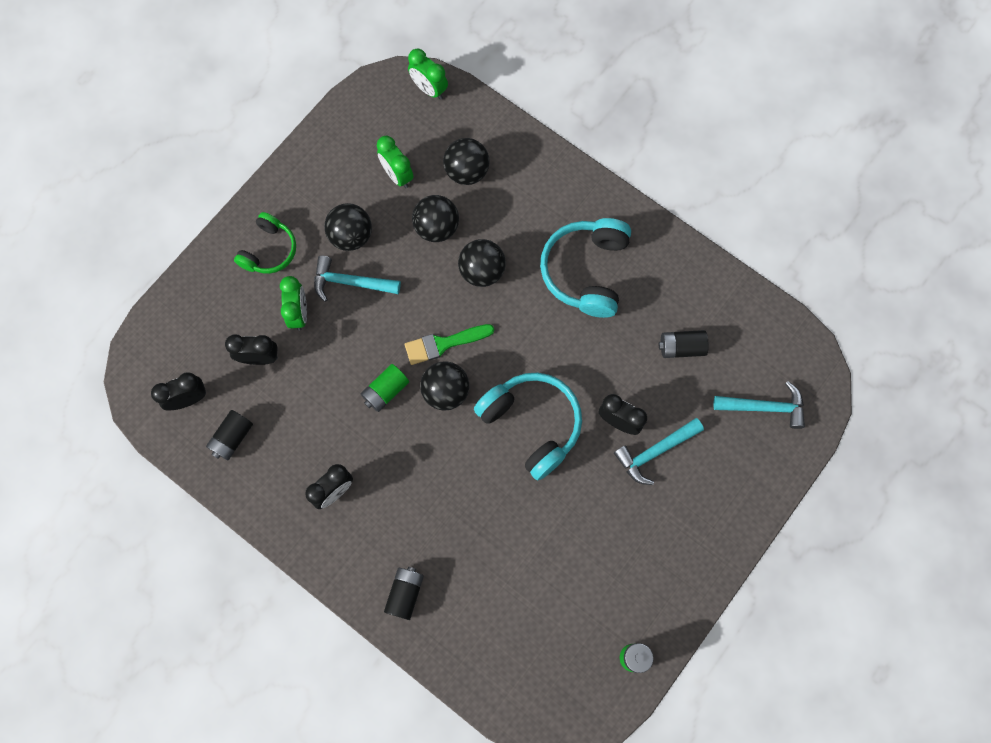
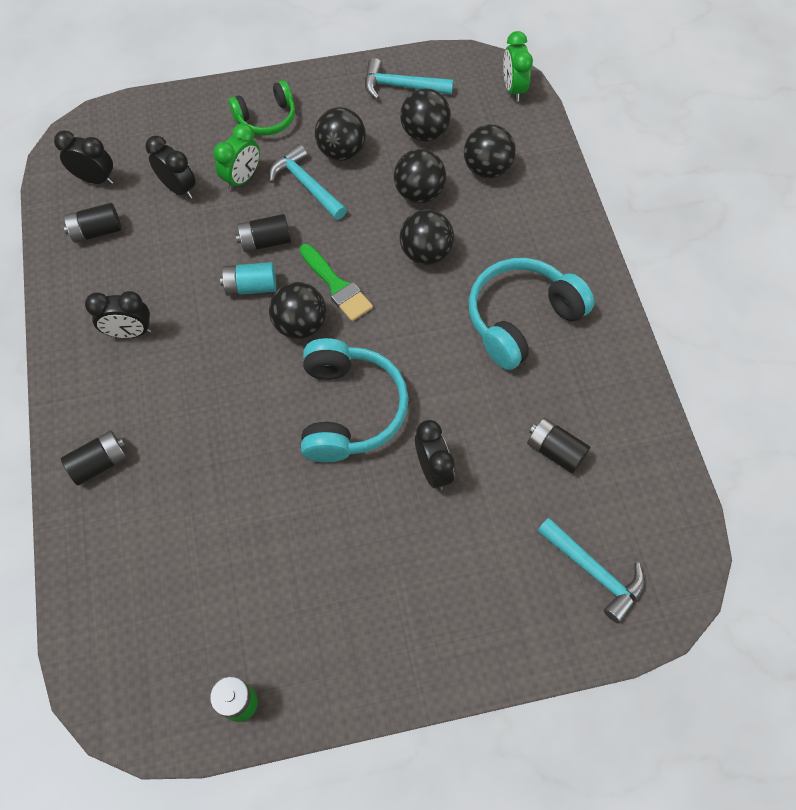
camera: 40 degrees right, 10 degrees down
green battery [361,364,409,412] -> turquoise battery [220,262,276,296]
green clock [377,136,414,188] -> black ball [400,88,451,142]
green brush [405,324,494,365] -> green brush turned 150 degrees counterclockwise [299,244,373,321]
turquoise hammer [614,418,704,485] -> turquoise hammer moved to [365,58,453,99]
none -> black battery [236,214,291,252]

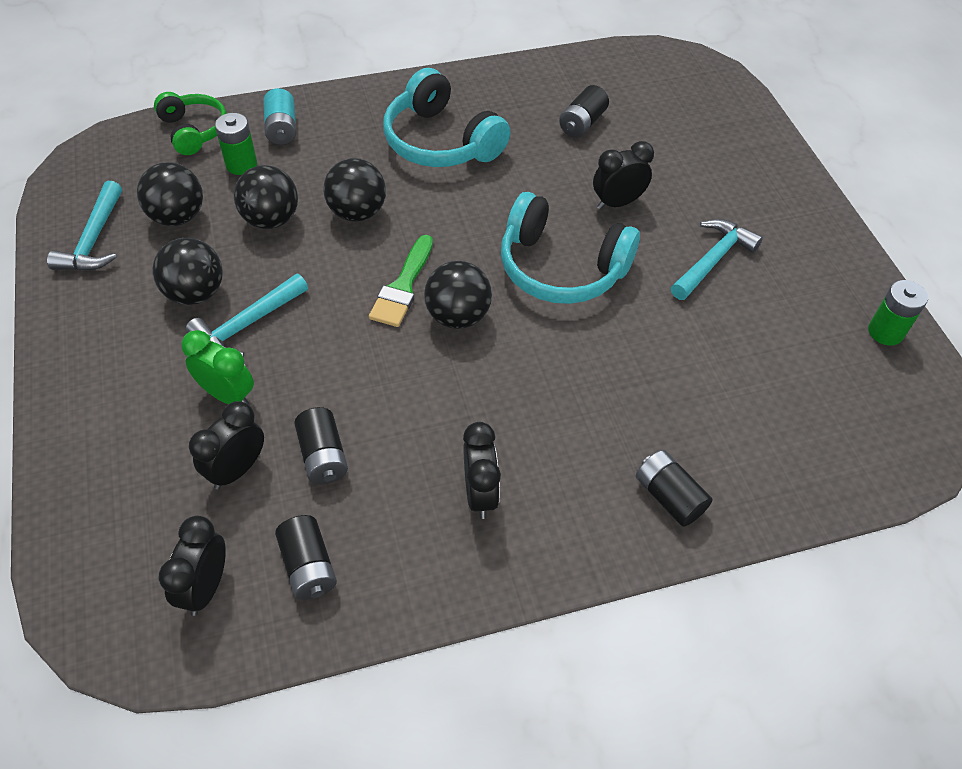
camera: 95 degrees left, 10 degrees down
turquoise battery [220,262,276,296] -> turquoise battery moved to [263,88,296,145]
green headphones [229,80,295,136] -> green headphones moved to [154,92,227,155]
black battery [236,214,291,252] -> black battery moved to [294,407,348,484]
green brush [299,244,373,321] -> green brush turned 150 degrees clockwise [369,235,433,327]
turquoise headphones [301,338,409,462] -> turquoise headphones turned 150 degrees counterclockwise [501,192,640,304]
black ball [464,124,516,178] -> green battery [215,113,257,175]
green clock [503,31,533,102] -> none
turquoise hammer [537,518,645,623] -> turquoise hammer moved to [671,219,763,300]

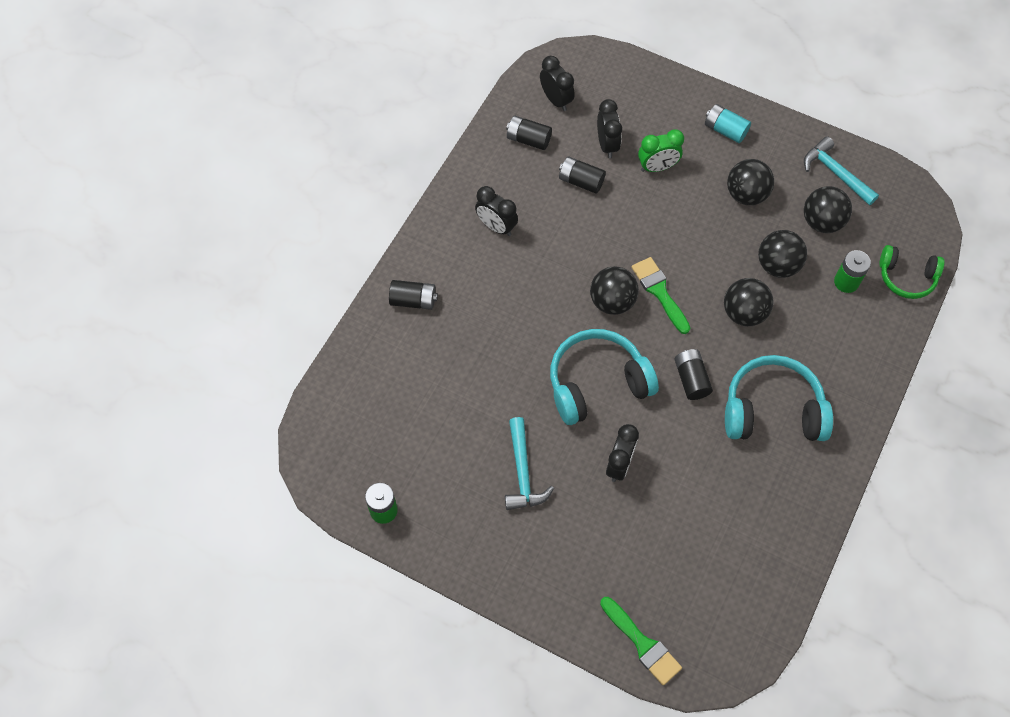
camera: 135 degrees right, 10 degrees up
turquoise hammer [186,274,308,357] -> none
turquoise battery [263,88,296,145] -> turquoise battery moved to [705,104,751,143]
black battery [559,85,609,138] -> black battery moved to [674,349,713,400]
none -> green brush [600,597,682,685]

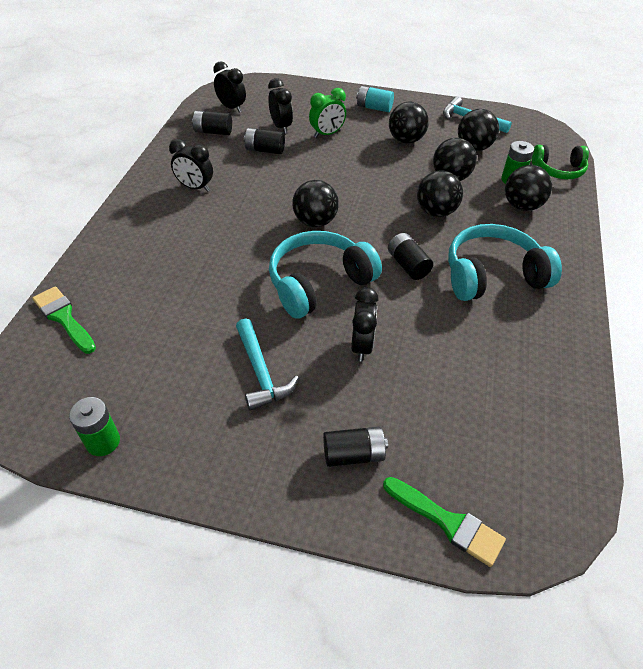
camera: 15 degrees left, 15 degrees down
black battery [389,280,438,310] -> black battery moved to [323,426,388,467]
green brush [631,257,690,334] -> green brush moved to [33,286,96,354]
none -> black ball [505,165,552,211]

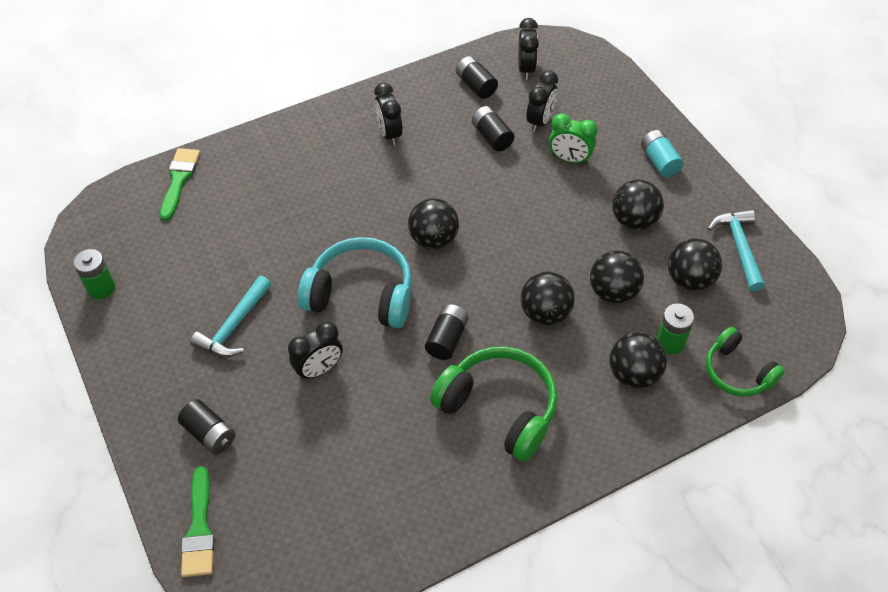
camera: 50 degrees right, 5 degrees up
turquoise headphones [448,224,562,301] -> green headphones [430,347,557,462]

